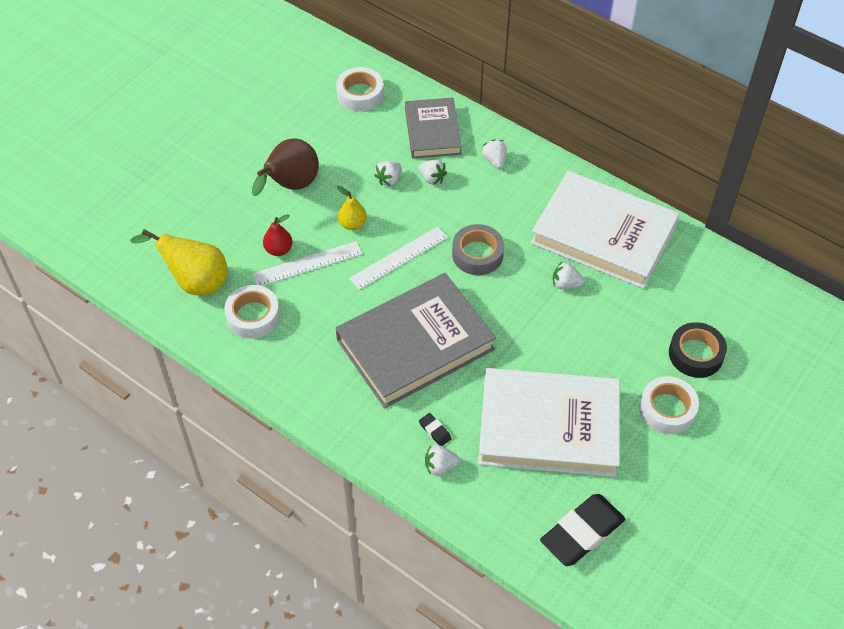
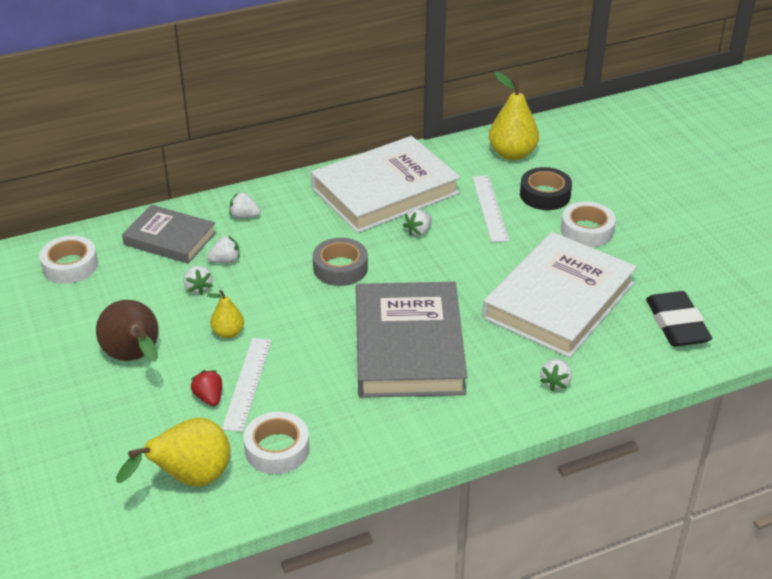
camera: 60 degrees left, 15 degrees down
red pear [263,214,293,256] -> red strawberry [191,370,222,406]
white ruler [349,226,448,290] -> white ruler moved to [472,176,509,243]
black eraser [419,413,452,446] -> none
none -> yellow pear [489,72,539,160]

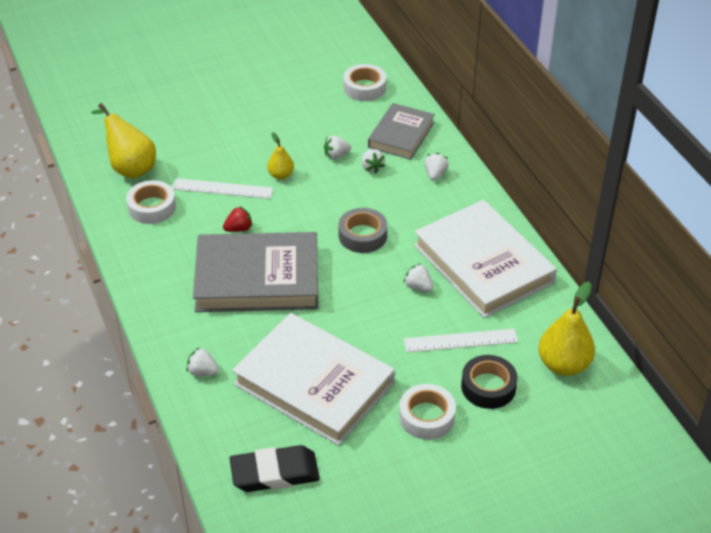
camera: 90 degrees right, 5 degrees up
brown pear [96,300,158,362] -> none
red strawberry [191,370,222,406] -> red strawberry moved to [223,206,252,232]

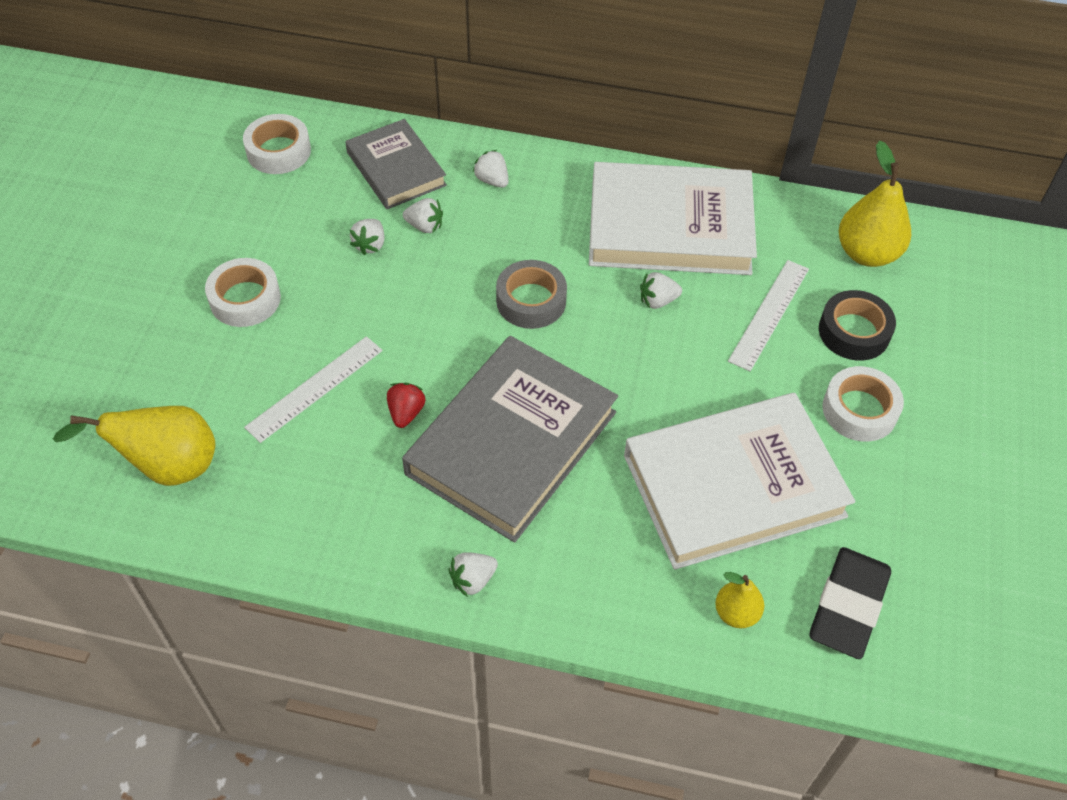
camera: 55 degrees left, 10 degrees up
white tape [126,180,176,224] -> white tape moved to [205,258,281,327]
white strawberry [186,347,219,376] -> white strawberry moved to [448,552,498,597]
yellow pear [267,132,294,179] -> yellow pear moved to [715,572,764,628]

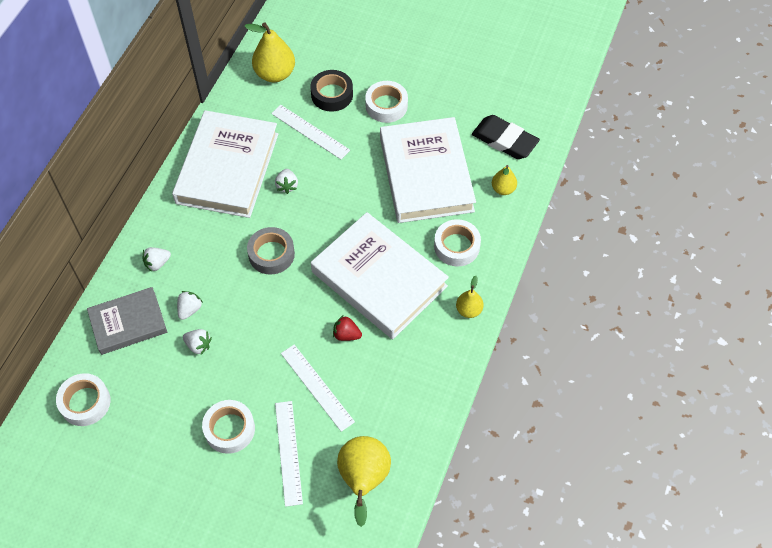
camera: 80 degrees left, 5 degrees up
grey book [402,336,618,543] -> white book [311,212,449,339]
white strawberry [448,552,498,597] -> yellow pear [456,276,483,318]
none -> white ruler [275,401,303,507]
none -> white tape [434,219,481,266]

